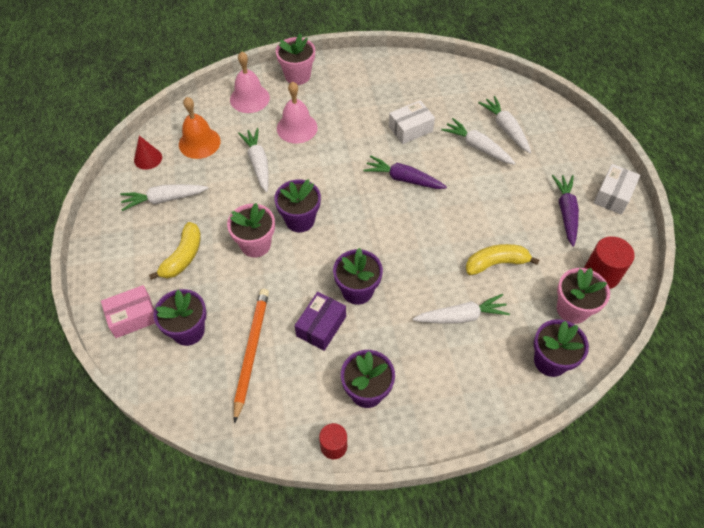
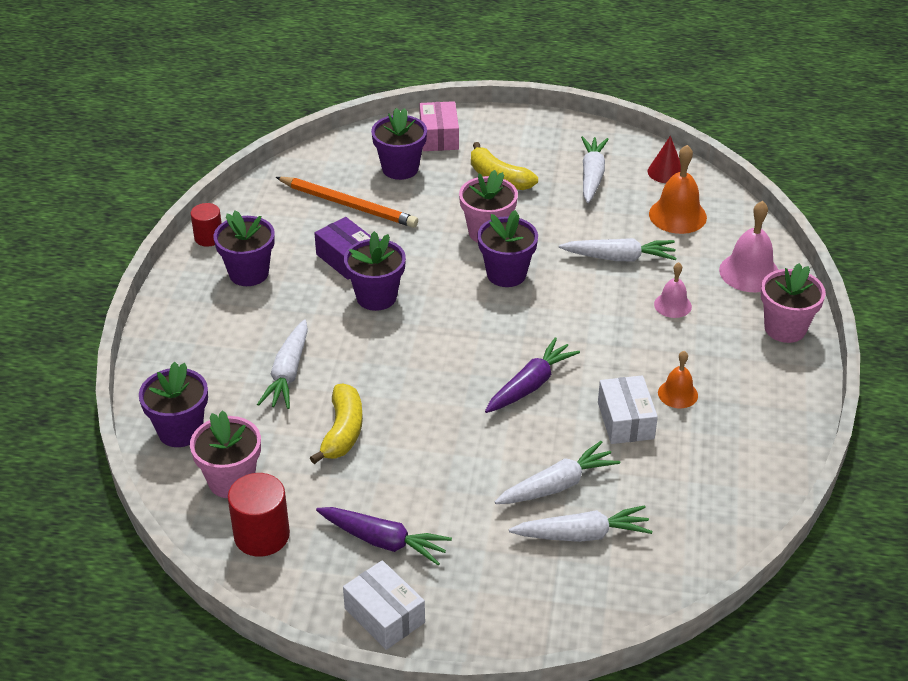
camera: 110 degrees right, 15 degrees down
pink bell [277,82,318,143] -> pink bell [654,262,692,318], size x0.61
none -> orange bell [658,351,698,408]

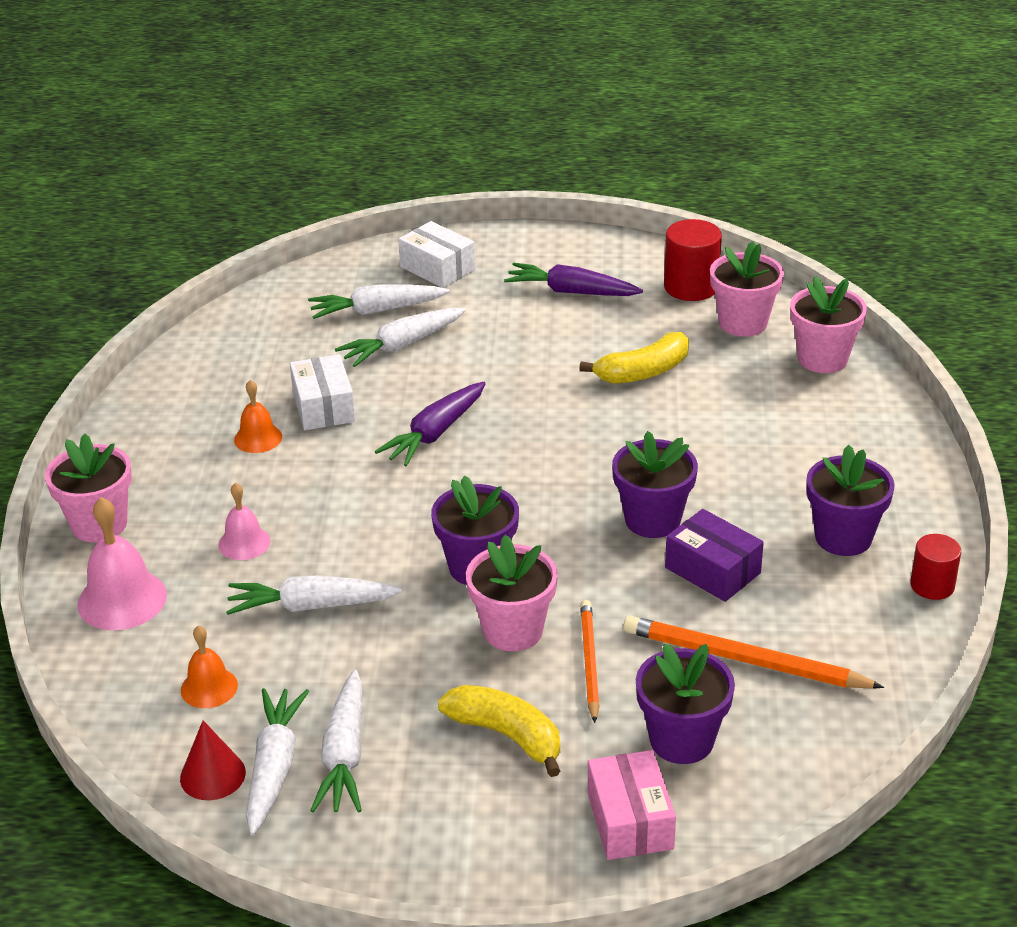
camera: 175 degrees right, 5 degrees down
purple flower pot [139,362,208,447] -> pink flower pot [790,276,867,373]
white carrot [257,319,308,409] -> white carrot moved to [246,688,309,835]
yellow banana [310,384,363,464] -> yellow banana turned 120 degrees counterclockwise [579,332,689,384]
white box [343,560,425,650] -> white box moved to [398,221,475,288]
orange bell [649,145,707,234] -> orange bell [181,625,238,708], size x0.61
none -> orange pencil [580,600,599,723]

